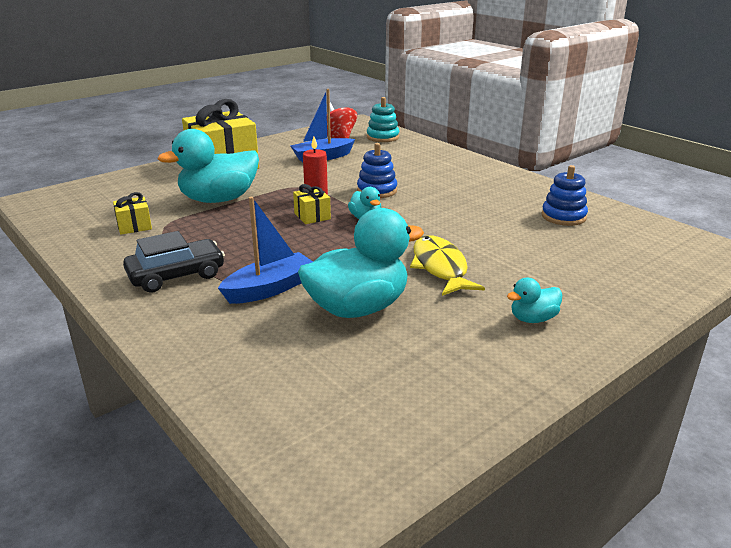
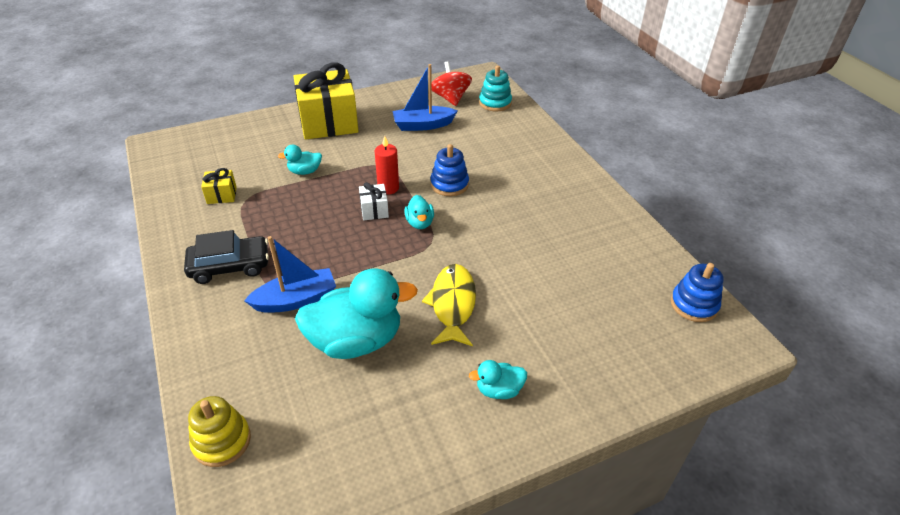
camera: 15 degrees right, 15 degrees up
turquoise duck [158,129,259,203] -> turquoise duck [278,145,322,175], size x0.47
yellow gift [293,184,331,224] -> white gift [359,182,389,220]
blue stacking toy [541,165,588,226] -> blue stacking toy moved to [671,263,723,322]
none -> yellow stacking toy [188,396,251,467]

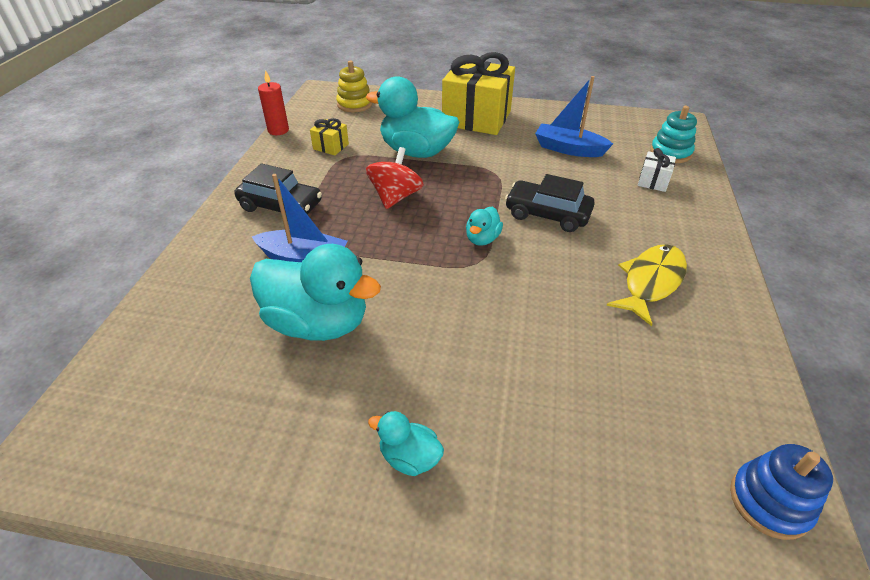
camera: 35 degrees right, 0 degrees up
yellow stacking toy [188,396,251,467] -> yellow stacking toy moved to [336,60,372,112]
turquoise duck [278,145,322,175] -> turquoise duck [366,76,459,158], size x2.13
white gift [359,182,389,220] -> white gift moved to [638,148,676,192]
red candle [375,136,399,195] -> red candle moved to [258,70,289,135]
yellow fish [422,264,476,346] -> yellow fish moved to [606,244,687,326]
blue stacking toy [430,144,469,196] -> black car [505,174,595,232]
red spinning top [432,61,472,106] -> red spinning top moved to [366,147,424,209]

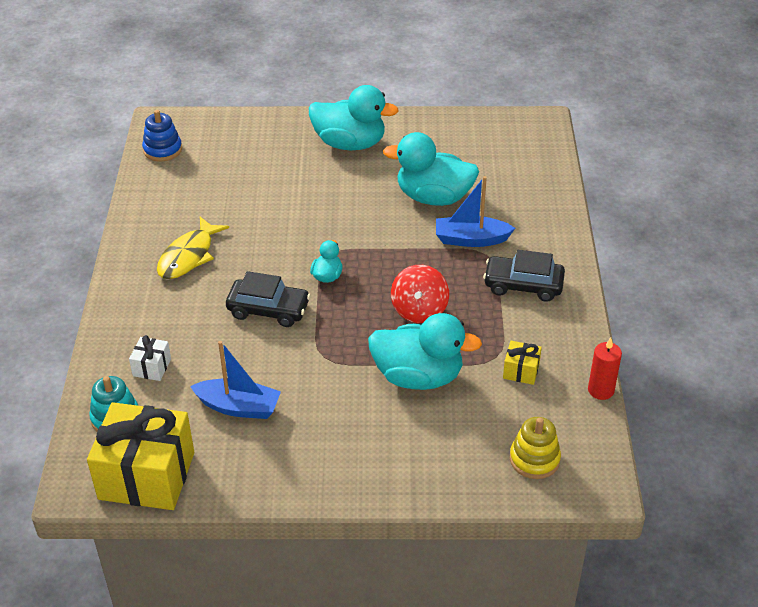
camera: 170 degrees right, 0 degrees up
turquoise duck [368,411,444,476] -> turquoise duck [309,85,399,150], size x2.13
yellow gift [442,52,515,135] -> yellow gift moved to [87,402,194,510]

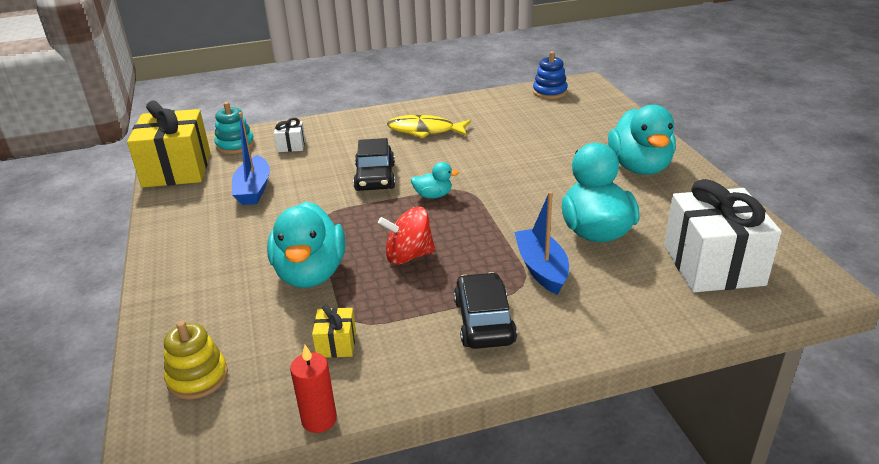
camera: 75 degrees right, 10 degrees down
none -> white gift [664,179,782,292]

